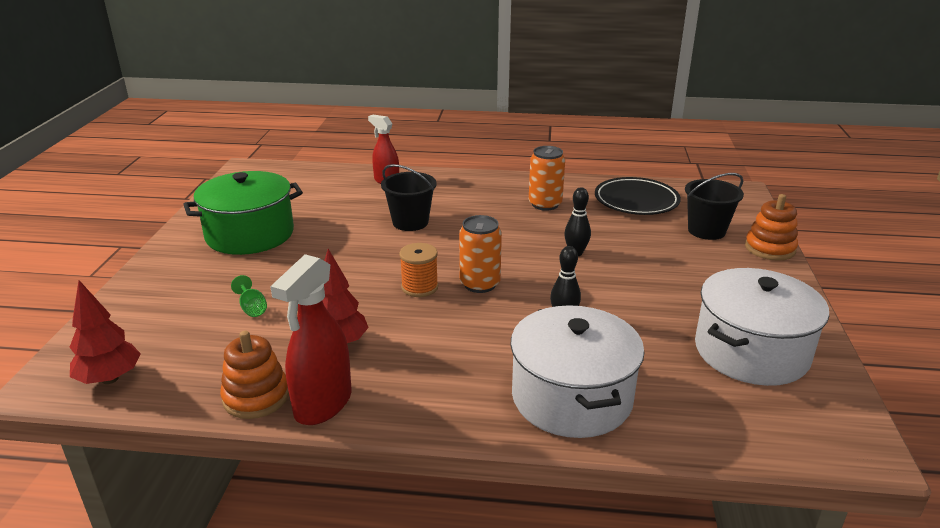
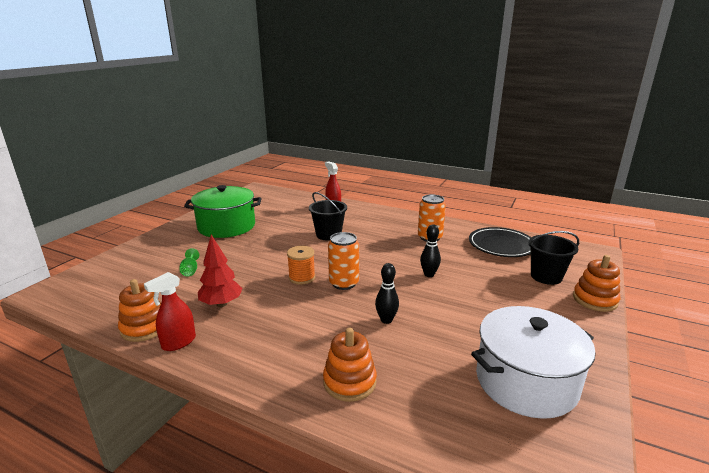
camera: 20 degrees right, 5 degrees down
red tree [69,280,141,384] -> none
red spray bottle [270,254,351,425] -> red spray bottle [144,272,196,351], size x0.66
white pot [510,305,645,438] -> orange stacking toy [323,328,377,402]

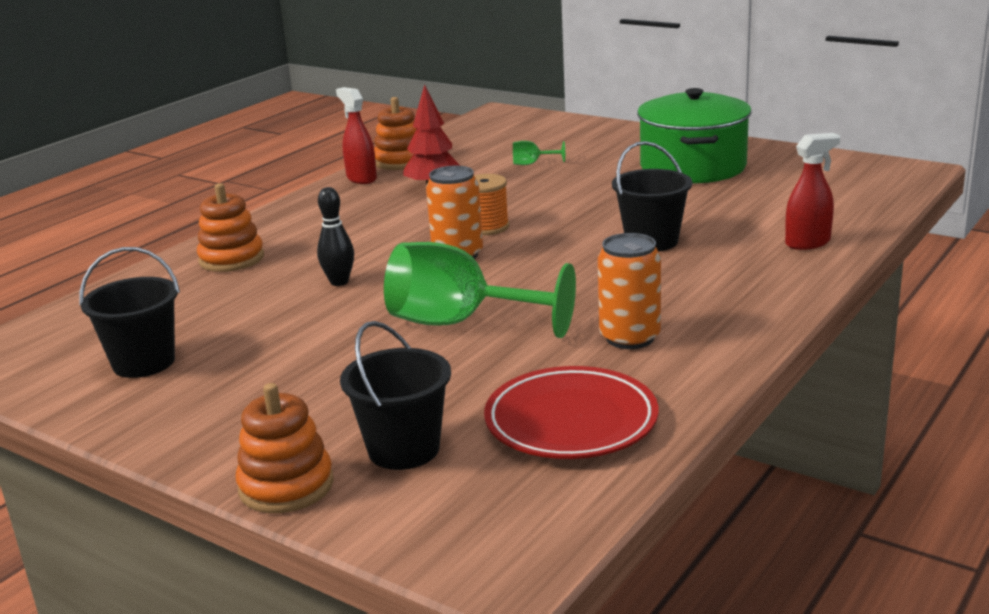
camera: 100 degrees right, 0 degrees up
black bowling pin [420,224,441,277] -> green goblet [384,242,576,338]
black plate [469,227,531,257] -> red plate [484,366,658,459]
white pot [471,306,596,419] -> black bucket [79,247,180,378]

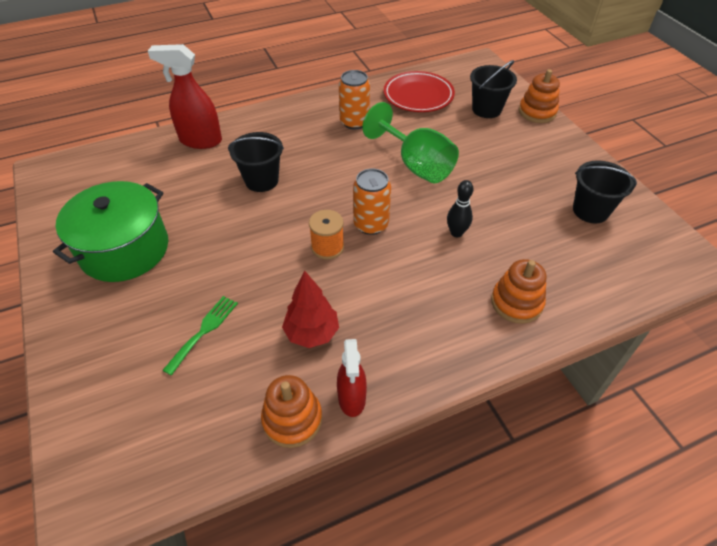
camera: 150 degrees left, 25 degrees up
green goblet [513,141,565,165] -> green fork [162,296,238,376]
red spray bottle [785,133,840,250] -> red spray bottle [148,44,222,149], size x1.52

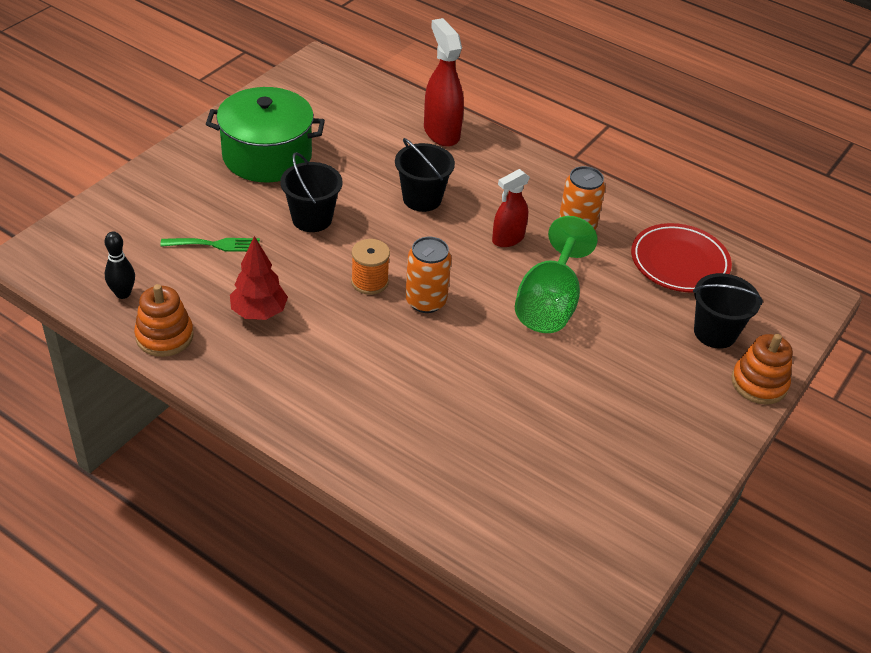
camera: 55 degrees right, 5 degrees down
red spray bottle [337,339,367,417] -> red spray bottle moved to [492,169,530,247]
black bowling pin [447,180,473,238] -> black bowling pin moved to [105,232,135,299]
orange stacking toy [491,259,546,324] -> none
black bucket [573,160,637,223] -> black bucket moved to [280,152,342,232]

